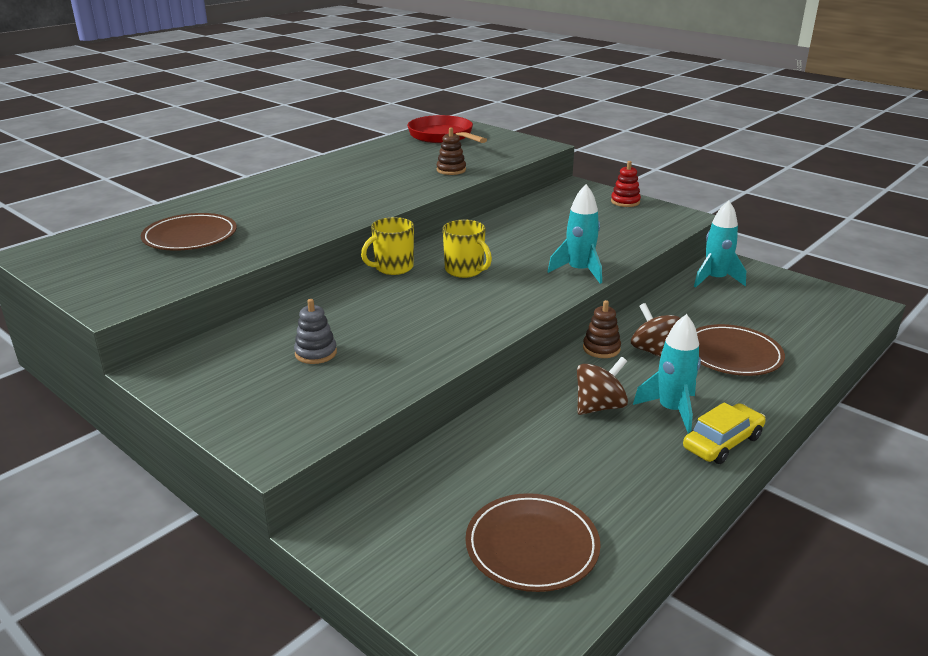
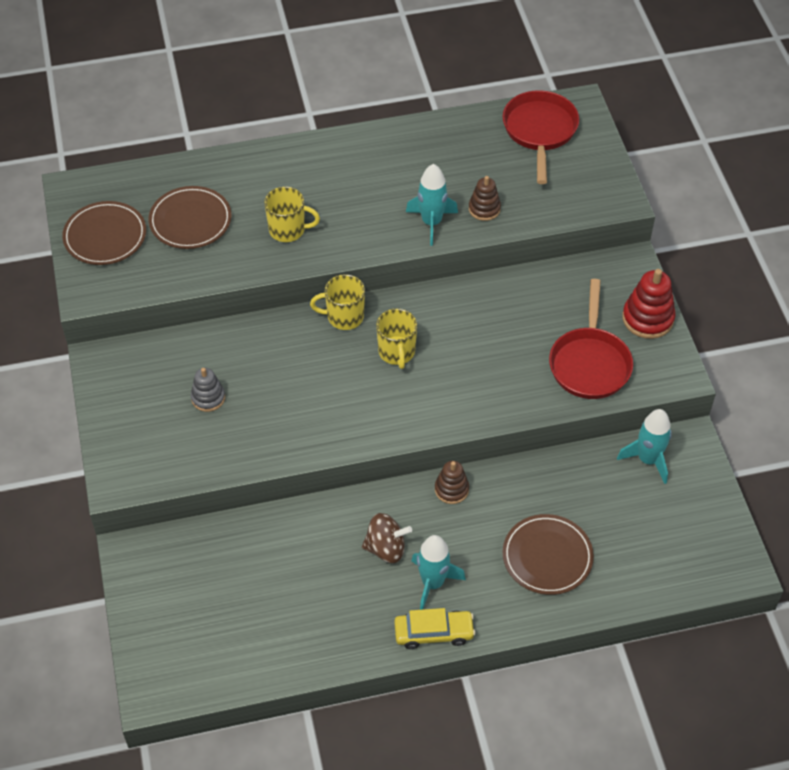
camera: 35 degrees right, 25 degrees up
brown plate [465,493,601,592] -> brown plate moved to [62,201,146,265]
turquoise rocket [547,184,602,284] -> turquoise rocket moved to [406,164,458,246]
red stacking toy [611,161,641,207] -> red stacking toy [622,269,676,339], size x1.57
brown spinning top [631,303,680,357] -> none
none -> yellow mug [264,187,320,242]
none -> red pan [549,279,633,399]

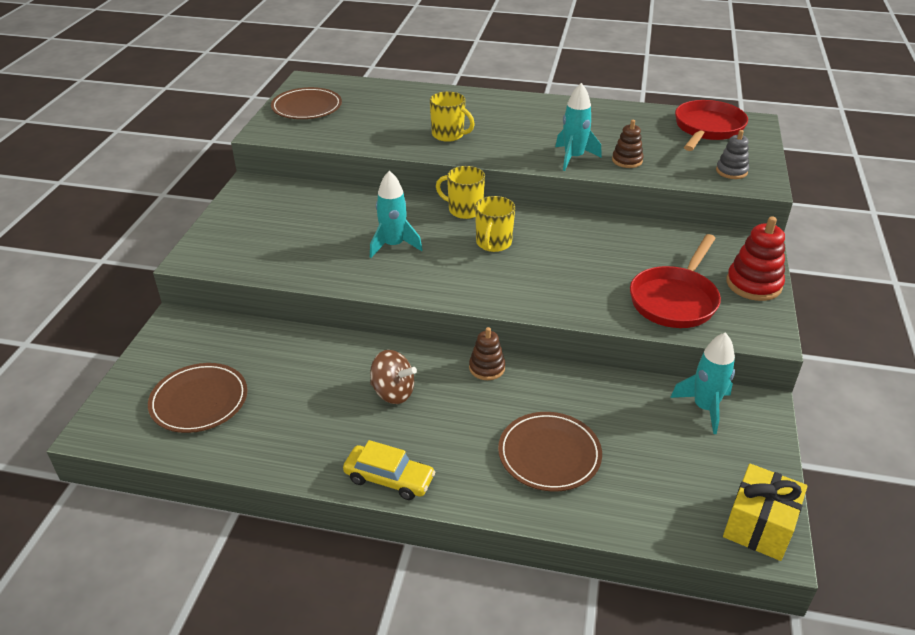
camera: 25 degrees right, 15 degrees down
brown plate [149,186,232,249] -> brown plate moved to [148,363,247,433]
grey stacking toy [191,368,225,412] -> grey stacking toy moved to [716,130,749,179]
turquoise rocket [412,535,466,610] -> turquoise rocket moved to [370,171,422,258]
none -> yellow gift [723,464,808,561]

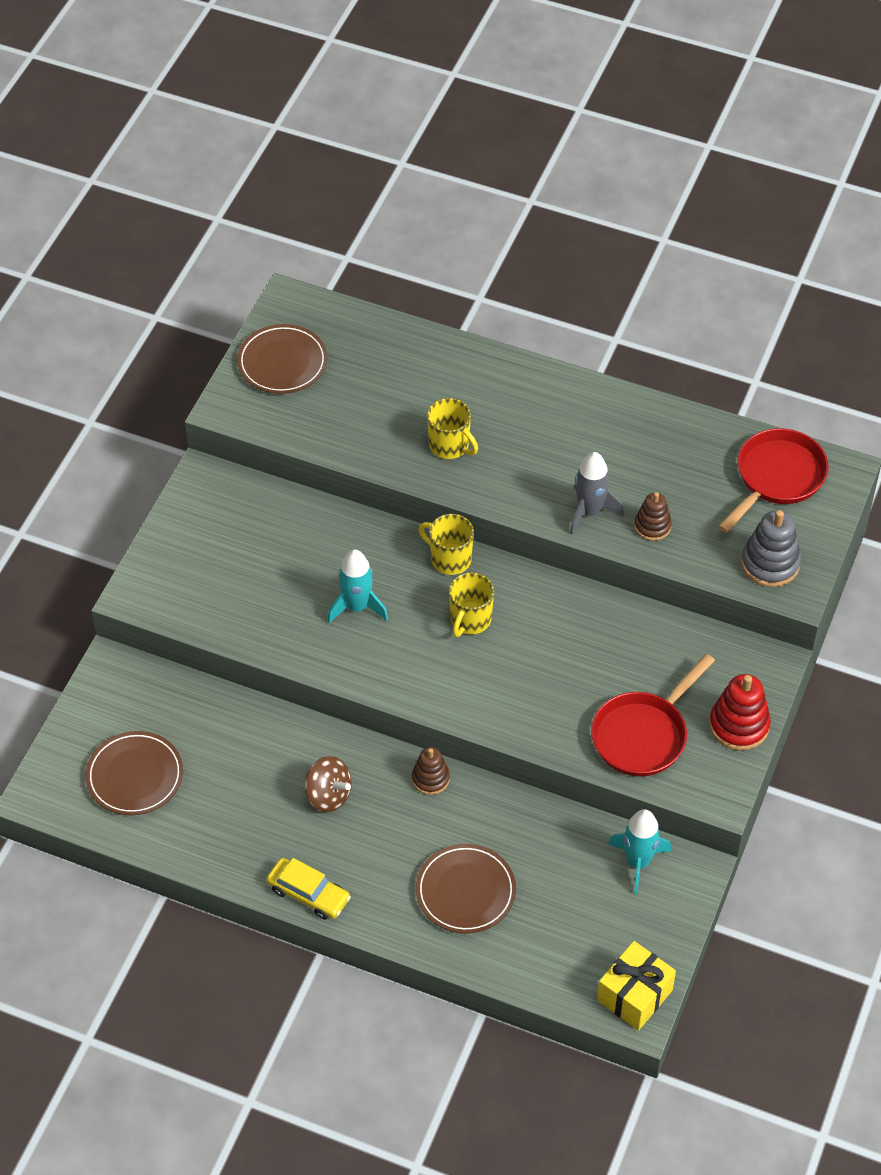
camera: 10 degrees right, 15 degrees up
turquoise rocket [555,83,602,171] -> grey rocket [570,452,624,535]
grey stacking toy [716,130,749,179] -> grey stacking toy [741,510,801,587], size x1.57

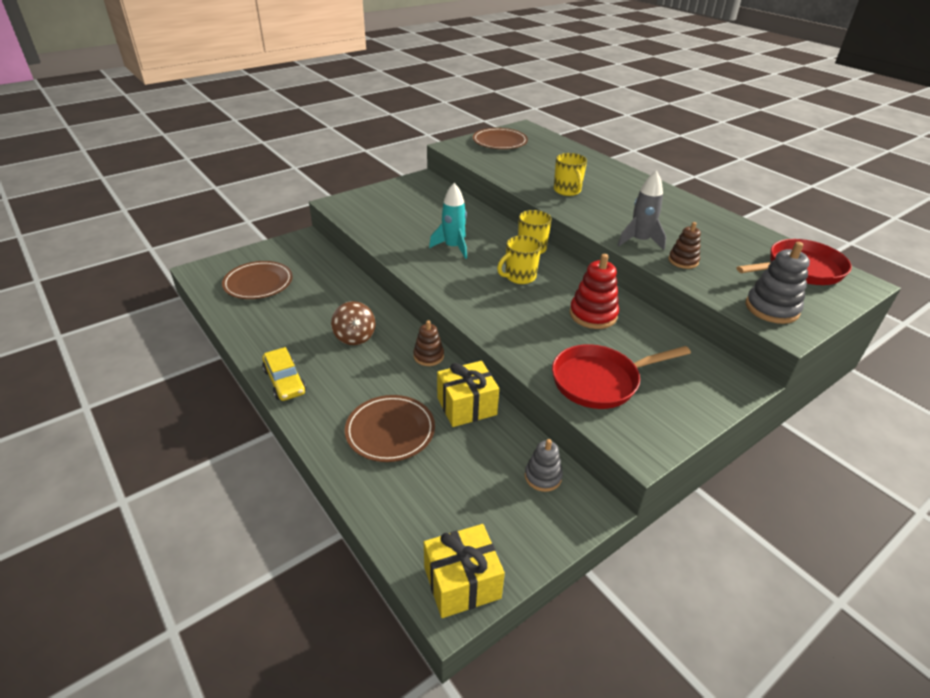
camera: 30 degrees right, 15 degrees down
turquoise rocket [608,809,671,894] -> grey stacking toy [525,439,563,492]
red stacking toy [709,674,771,751] -> red stacking toy moved to [570,254,619,329]
none -> yellow gift [437,361,499,427]

